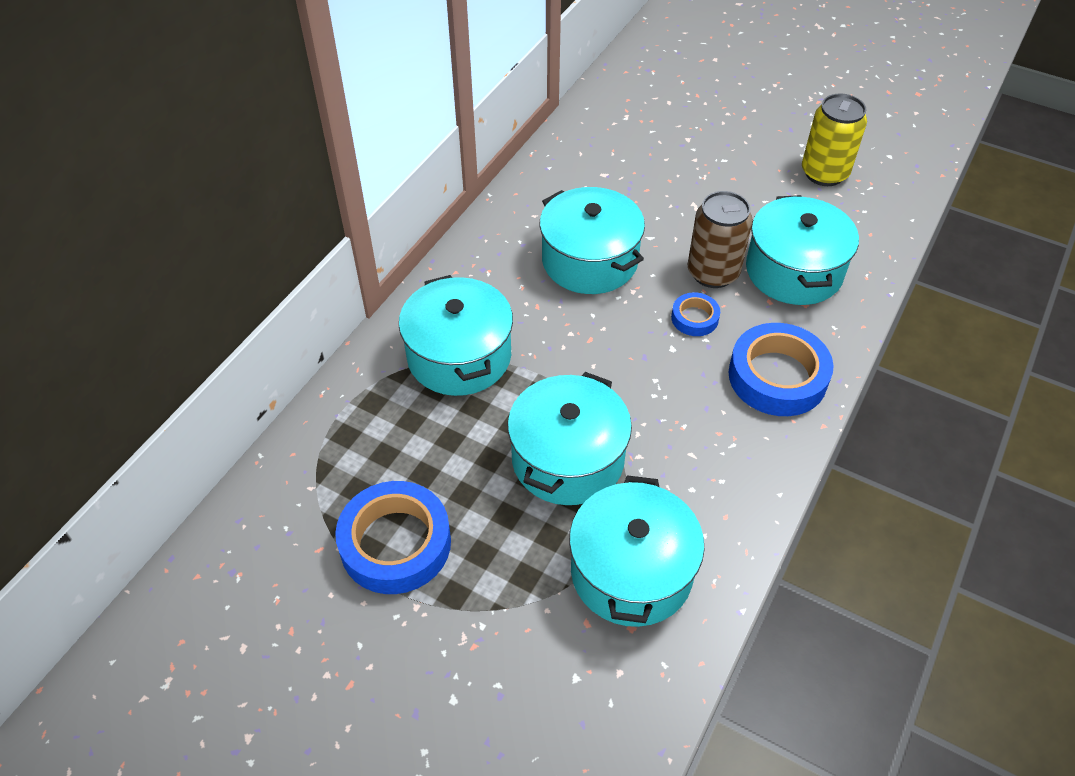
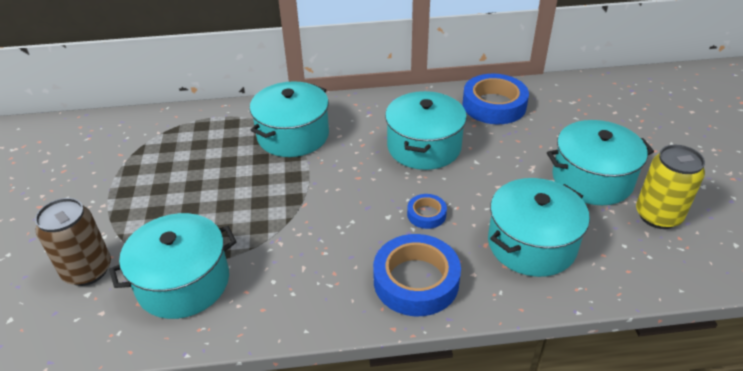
camera: 55 degrees right, 10 degrees down
blue tape [335,481,451,594] -> blue tape moved to [462,74,529,124]
turquoise pot [507,372,632,505] -> turquoise pot moved to [547,120,654,205]
brown can [687,191,753,288] -> brown can moved to [35,198,111,286]

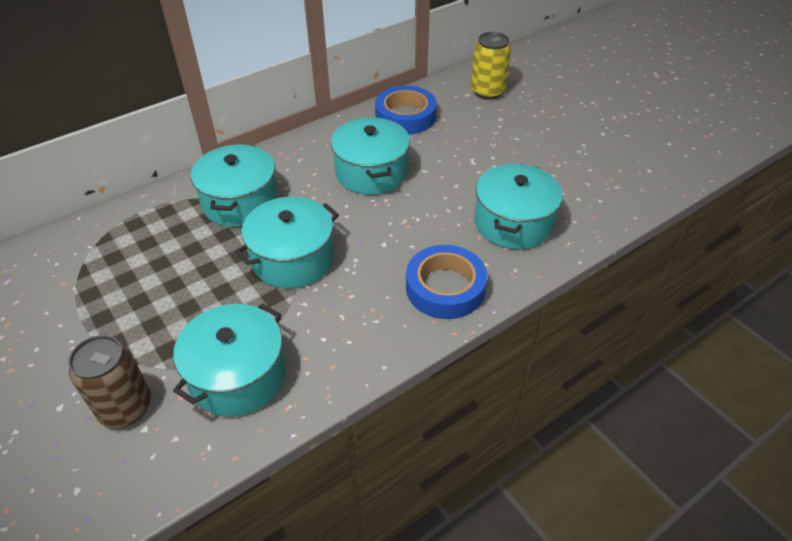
camera: 30 degrees left, 5 degrees up
blue tape [407,194,447,229] -> none
turquoise pot [547,120,654,205] -> turquoise pot moved to [235,197,339,288]
yellow can [636,145,705,229] -> yellow can moved to [471,32,511,100]

